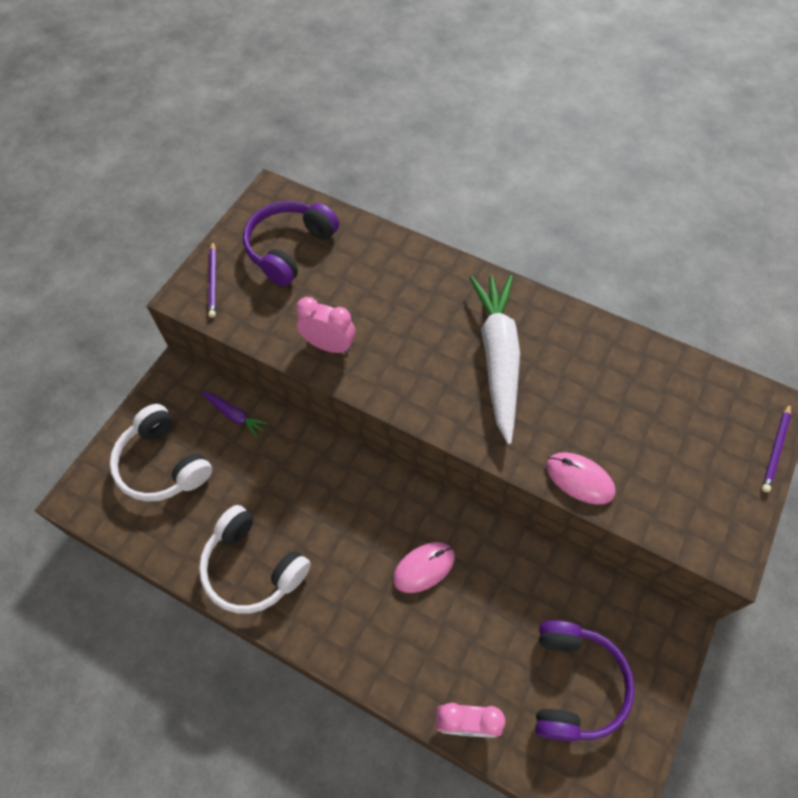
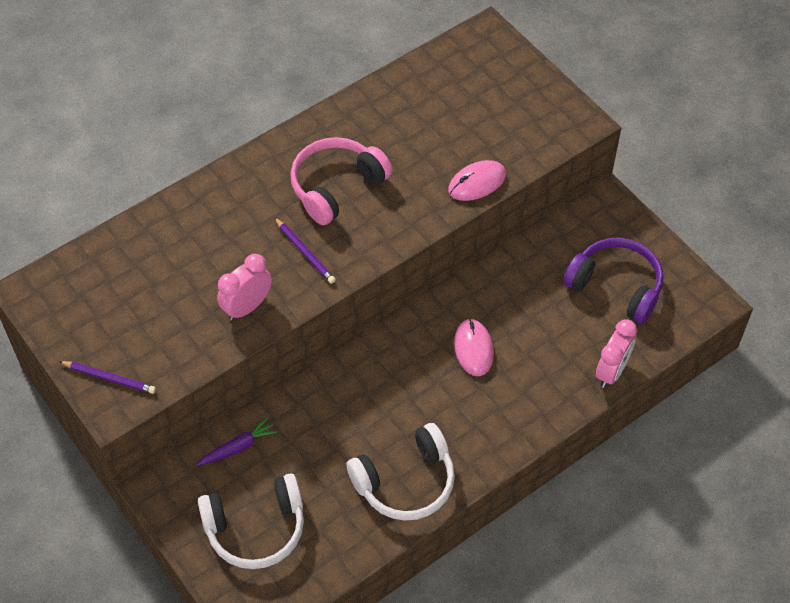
camera: 65 degrees left, 5 degrees down
purple headphones [243,201,339,286] -> none
white carrot [470,275,520,444] -> pink headphones [290,137,393,225]
purple pencil [762,403,791,492] -> purple pencil moved to [274,217,336,284]

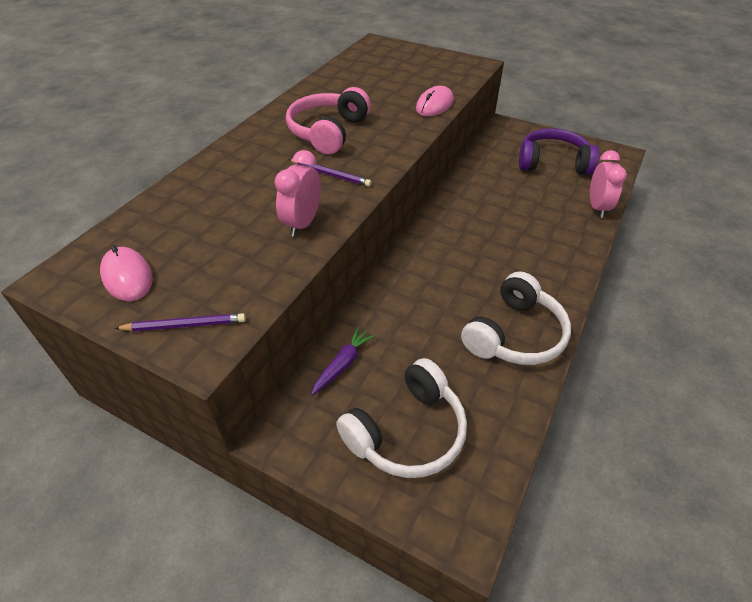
camera: 25 degrees left, 10 degrees down
pink mouse [454,318,494,376] -> pink mouse moved to [100,245,153,301]

